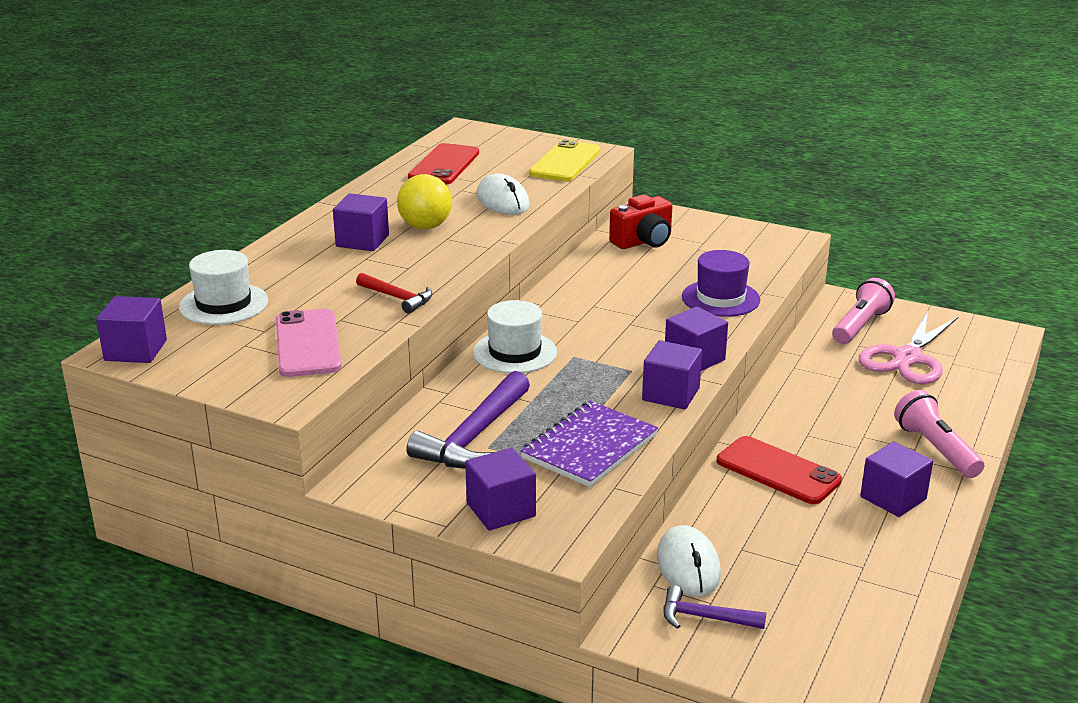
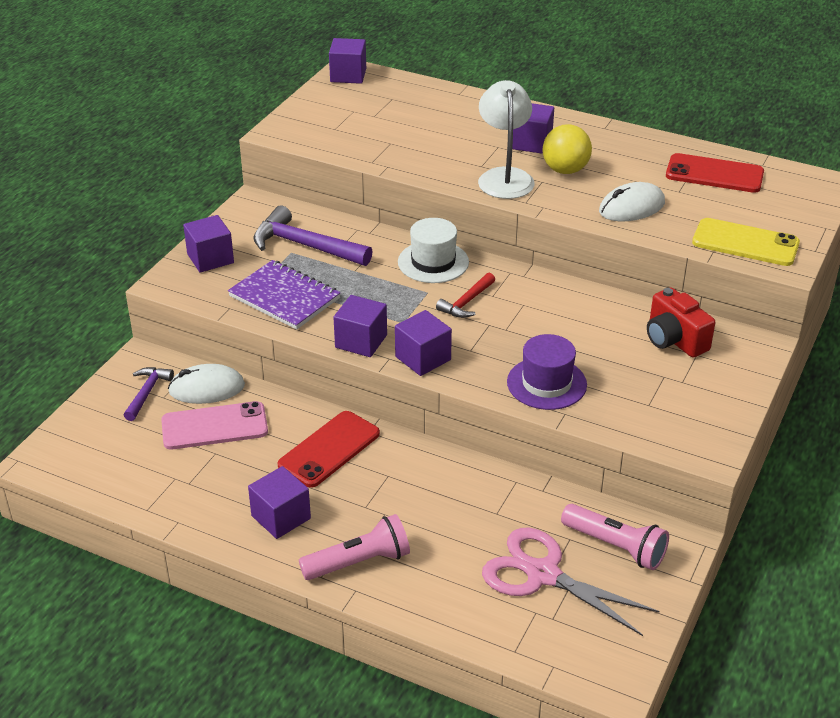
camera: 90 degrees right, 10 degrees up
white hat [179,250,268,325] -> none
pink phone [276,309,342,377] -> pink phone moved to [161,401,268,450]
red hammer [356,273,433,314] -> red hammer moved to [436,273,495,318]
none -> white lamp [478,80,535,199]

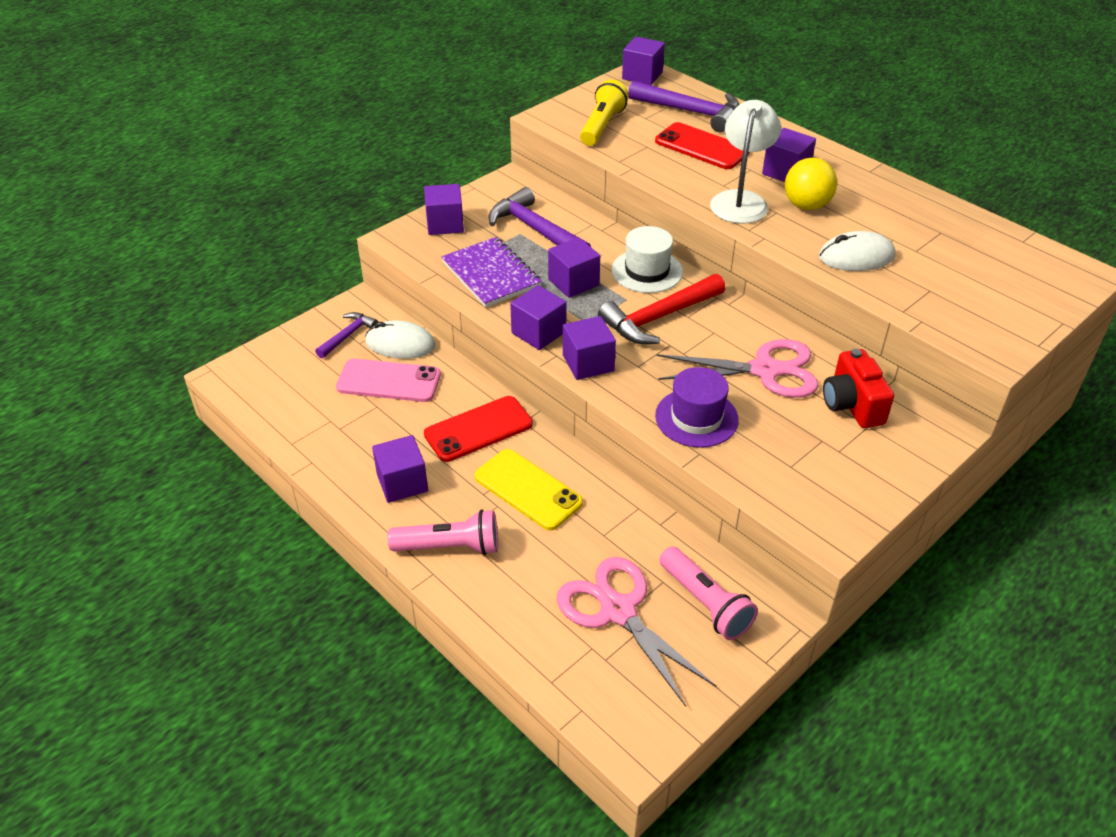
camera: 20 degrees right, 5 degrees up
red hammer [436,273,495,318] -> red hammer [598,274,726,344], size x1.78
red phone [666,153,764,193] -> red phone moved to [655,122,749,169]
yellow phone [692,218,800,266] -> yellow phone moved to [474,449,583,531]
none -> purple cube [548,237,600,298]
none -> yellow flashlight [580,79,629,146]
none -> purple hammer [628,80,739,132]
none -> pink scissors [657,339,819,398]

